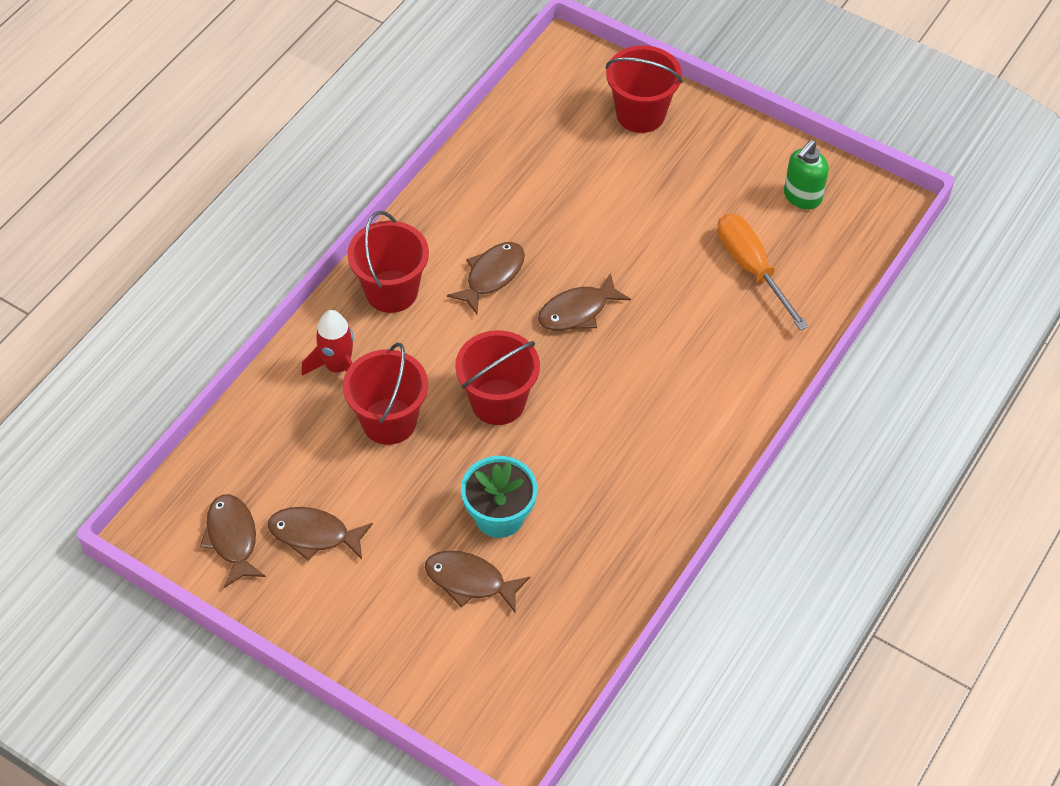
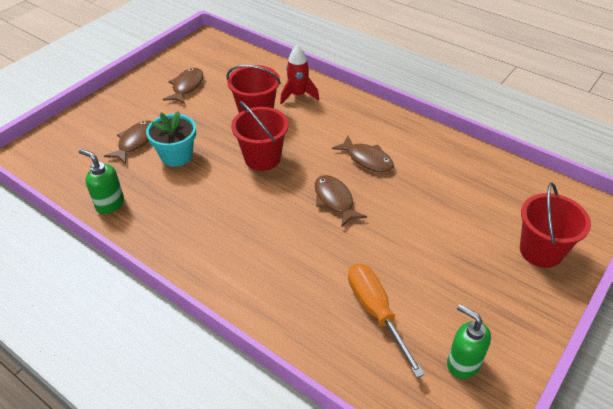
camera: 95 degrees right, 10 degrees down
brown fish [200,494,266,588] -> none
red bucket [347,211,429,313] -> none
orange screwdriver [717,214,809,330] -> orange screwdriver turned 90 degrees counterclockwise [348,263,425,378]
none -> green soap dispenser [79,149,124,214]

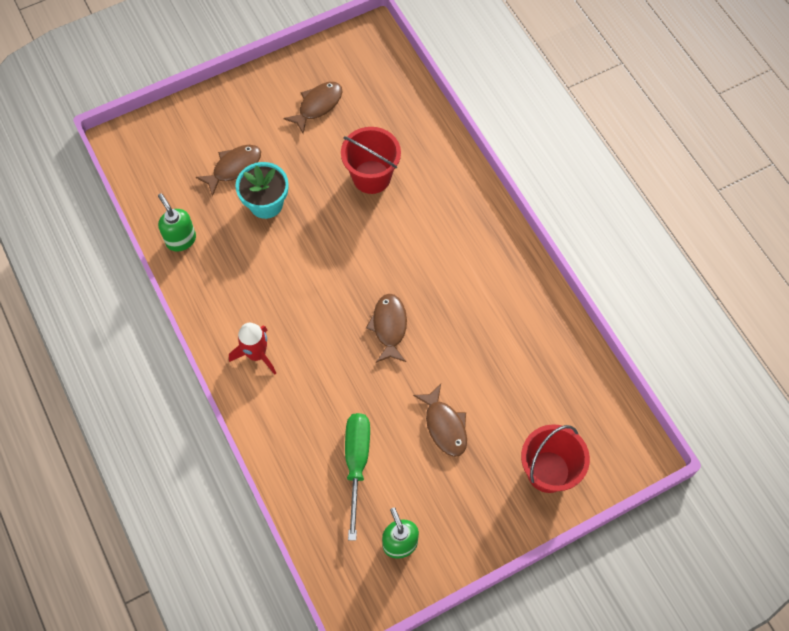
camera: 25 degrees right, 20 degrees up
red bucket [231,101,289,171] -> none
red rocket [280,45,319,104] -> red rocket moved to [229,323,276,375]
brown fish [332,136,394,172] -> brown fish moved to [413,384,467,457]
orange screwdriver [348,263,425,378] -> green screwdriver [345,413,370,541]

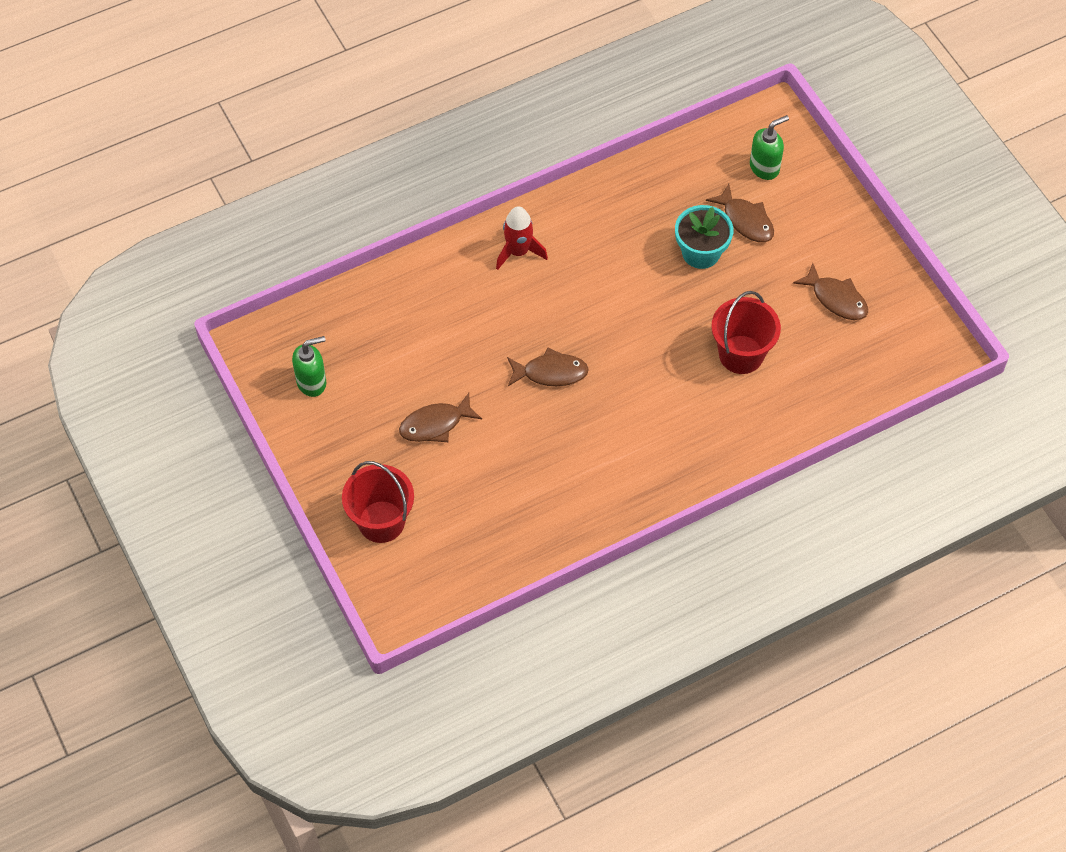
camera: 90 degrees right, 5 degrees down
green soap dispenser [158,194,196,252] -> green soap dispenser moved to [750,115,789,180]
green screwdriver [345,413,370,541] -> none

